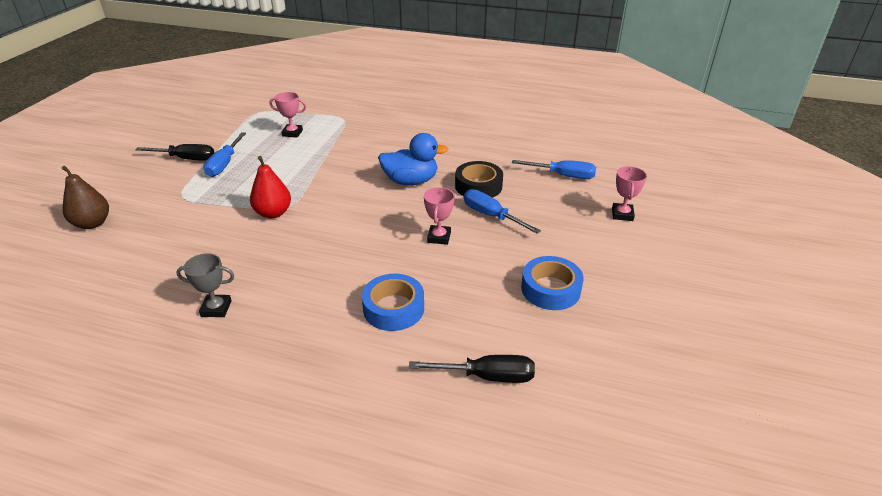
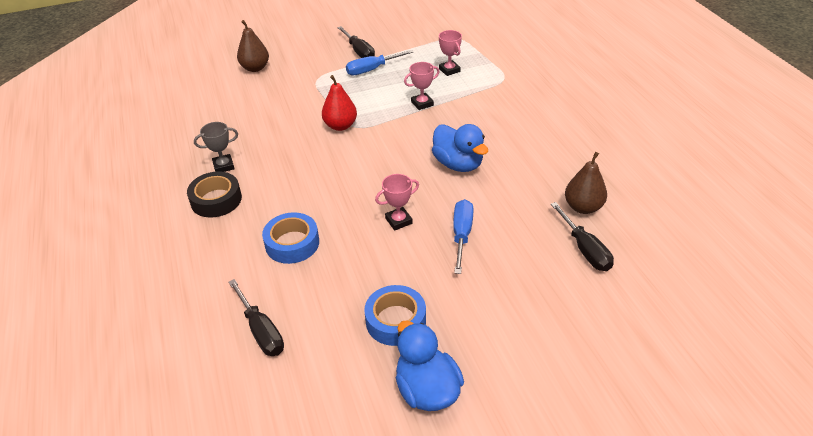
camera: 55 degrees right, 5 degrees up
grey trophy [176,253,235,317] -> grey trophy turned 75 degrees counterclockwise [194,122,238,172]
black tape [455,161,503,198] -> black tape moved to [187,171,242,218]
blue screwdriver [512,160,596,179] -> black screwdriver [551,202,614,271]
pink trophy [612,166,647,221] -> pink trophy moved to [404,62,440,110]
none -> blue duck [396,320,464,411]
none -> brown pear [565,152,607,214]

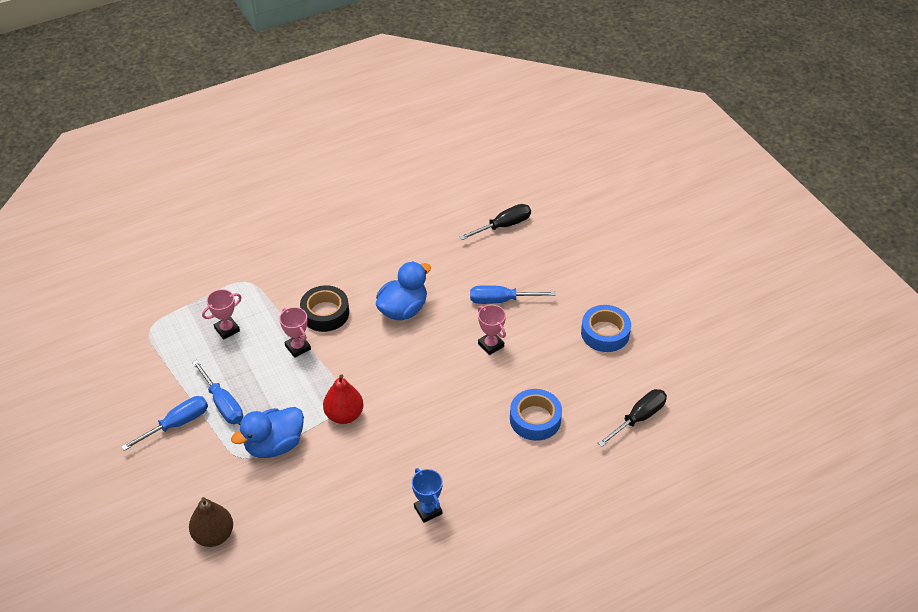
camera: 100 degrees left, 5 degrees up
black tape [187,171,242,218] -> black tape moved to [300,285,349,332]
grey trophy [194,122,238,172] -> blue trophy [412,468,443,523]
black screwdriver [337,26,375,58] -> blue screwdriver [121,396,208,451]
blue duck [396,320,464,411] -> blue duck moved to [231,407,304,458]
brown pear [565,152,607,214] -> none

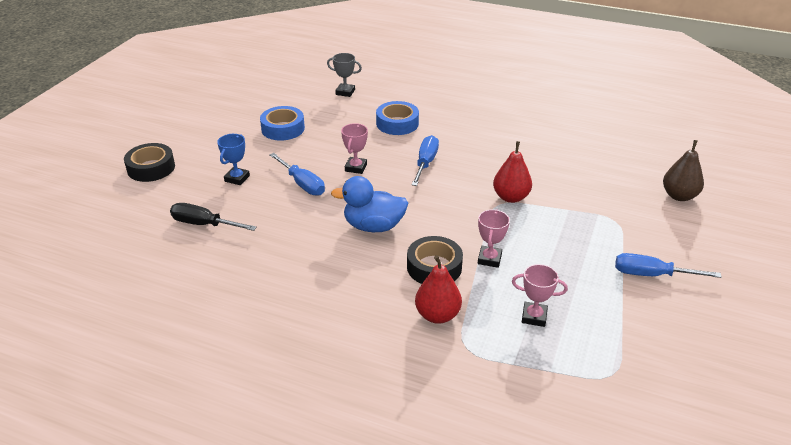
camera: 130 degrees left, 10 degrees down
blue screwdriver [192,360,243,424] -> blue screwdriver moved to [411,135,439,186]
blue duck [231,407,304,458] -> none
blue trophy [412,468,443,523] -> blue trophy moved to [217,134,250,185]
black screwdriver [598,389,667,447] -> grey trophy [327,53,362,97]
none -> black tape [124,143,175,182]
none -> red pear [415,255,462,324]

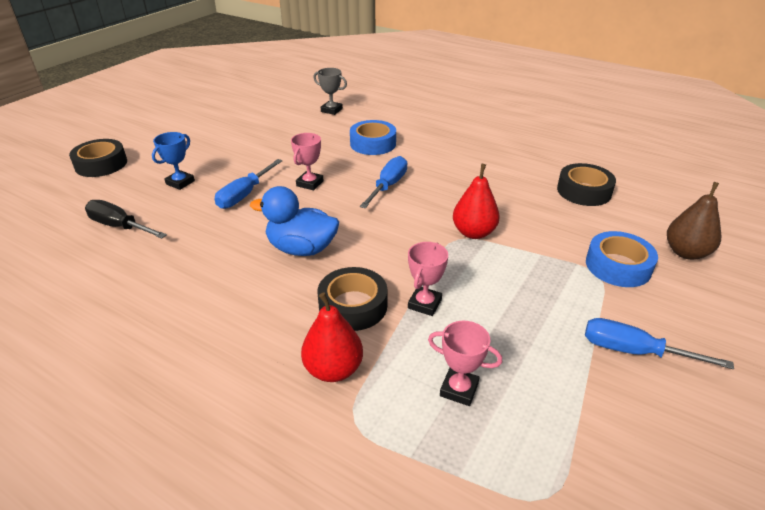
camera: 10 degrees right, 0 degrees up
blue tape [260,106,305,141] -> blue tape moved to [586,231,658,287]
blue screwdriver [269,153,325,196] -> blue screwdriver turned 60 degrees clockwise [215,159,283,209]
none -> black tape [557,163,616,206]

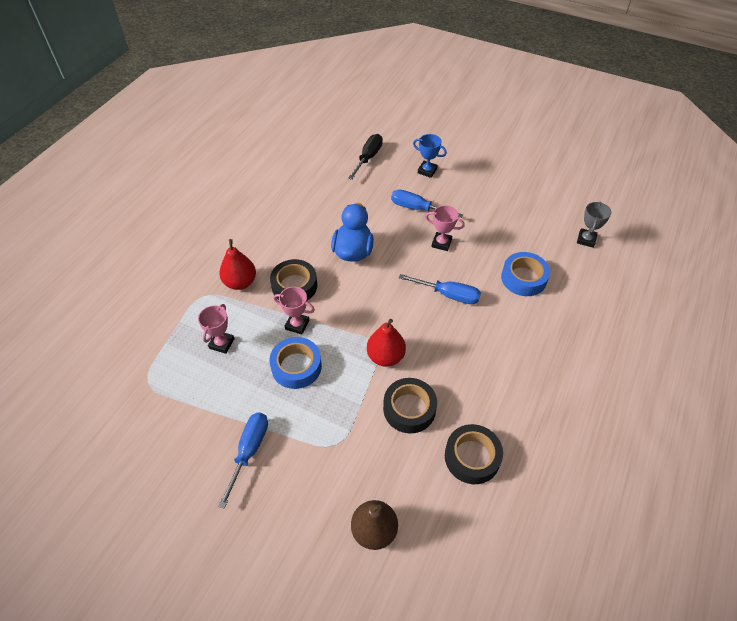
camera: 85 degrees right, 15 degrees up
black tape [69,139,127,177] -> black tape moved to [383,378,437,433]
blue tape [586,231,658,287] -> blue tape moved to [269,337,322,389]

